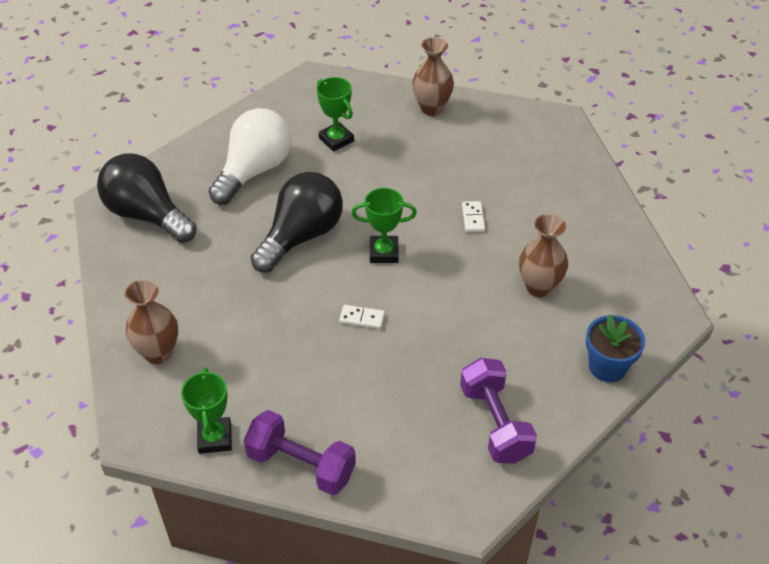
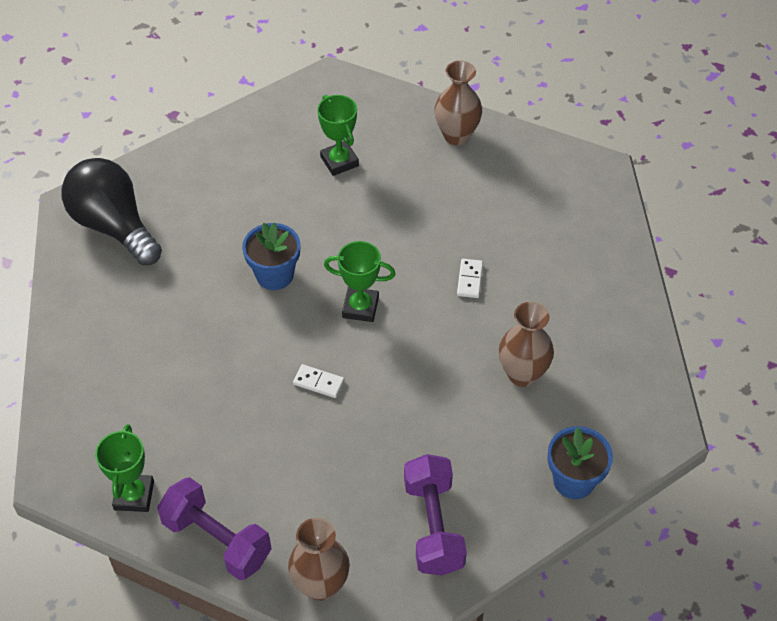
camera: 10 degrees right, 5 degrees up
brown vase [125,279,178,364] -> brown vase moved to [288,518,350,601]
white light bulb [208,108,292,205] -> none
black light bulb [250,172,343,273] -> blue flower pot [242,223,301,290]

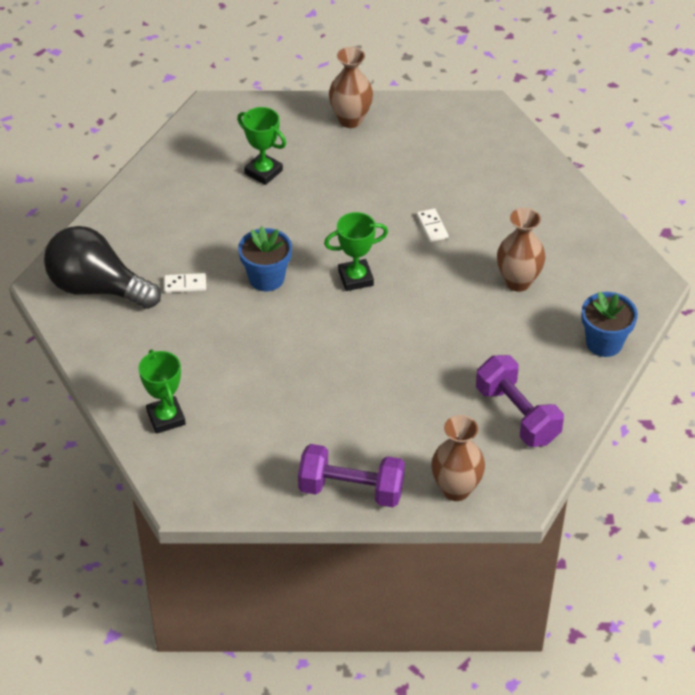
camera: 25 degrees left, 5 degrees down
green trophy [95,424,154,512] -> green trophy moved to [138,349,186,434]
white domino [293,364,344,398] -> white domino moved to [164,273,206,293]

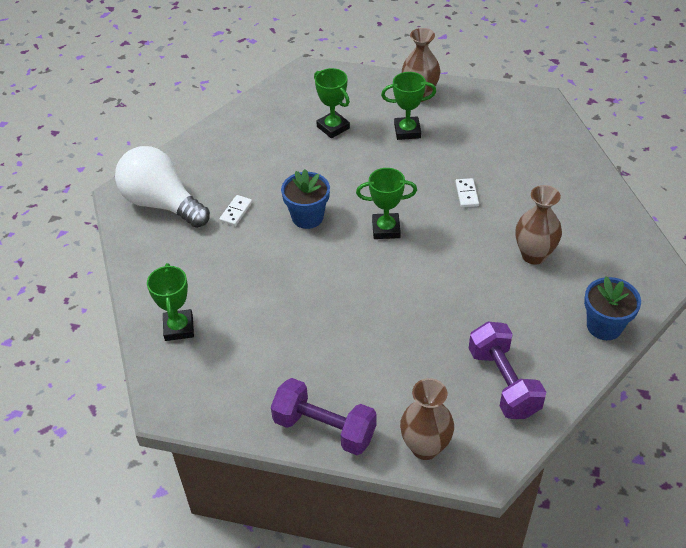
camera: 15 degrees right, 0 degrees up
black light bulb [44,226,161,309] -> white light bulb [115,146,210,228]
white domino [164,273,206,293] -> white domino turned 75 degrees counterclockwise [219,195,252,226]
none -> green trophy [381,72,436,140]

